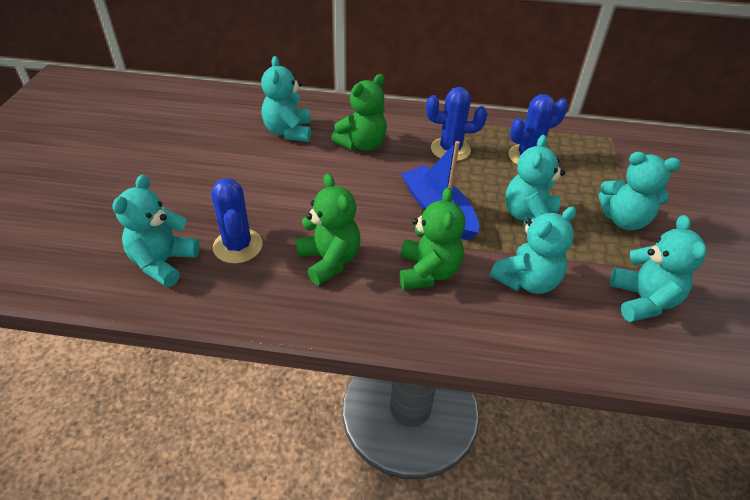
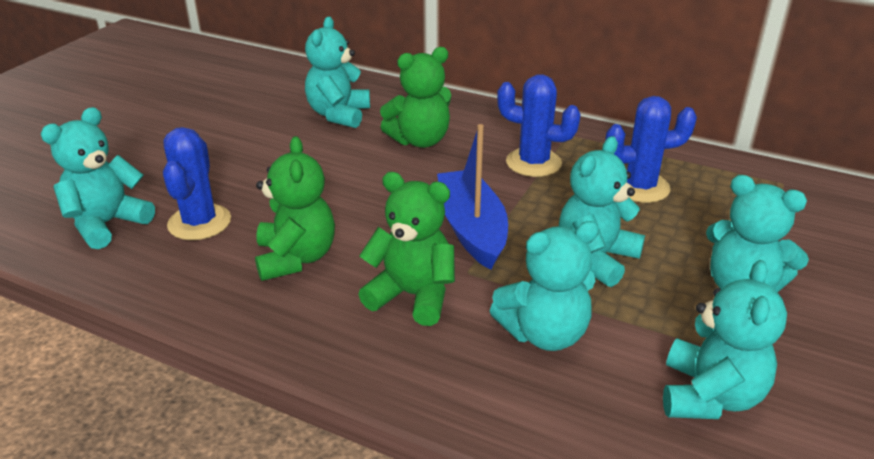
camera: 20 degrees right, 10 degrees down
green teddy bear [399,187,465,290] -> green teddy bear turned 90 degrees counterclockwise [358,172,455,326]

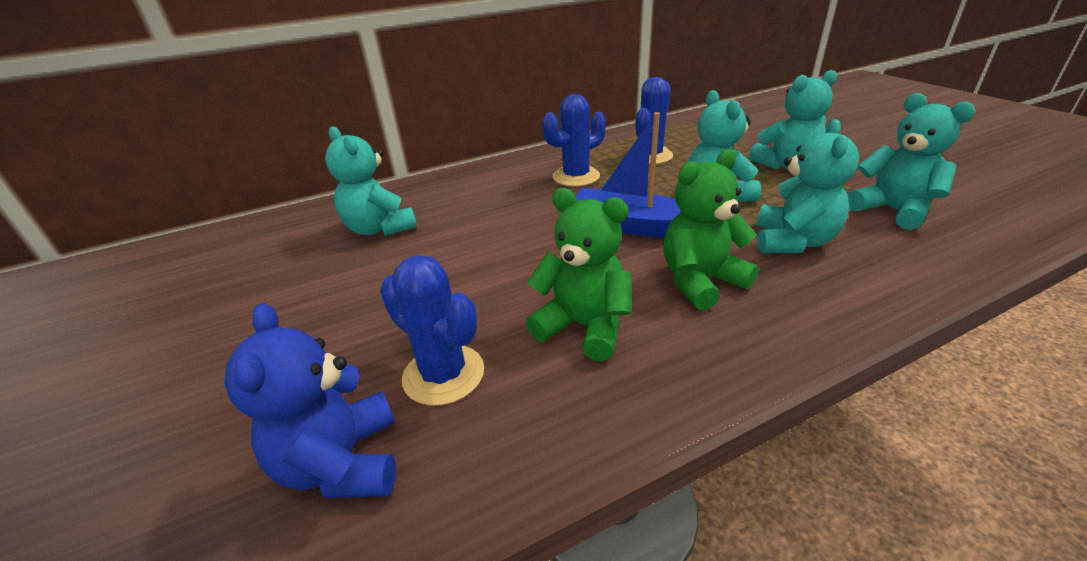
camera: 50 degrees left, 0 degrees up
turquoise teddy bear [41,107,155,249] -> blue teddy bear [224,303,396,498]
green teddy bear [380,47,451,148] -> none

